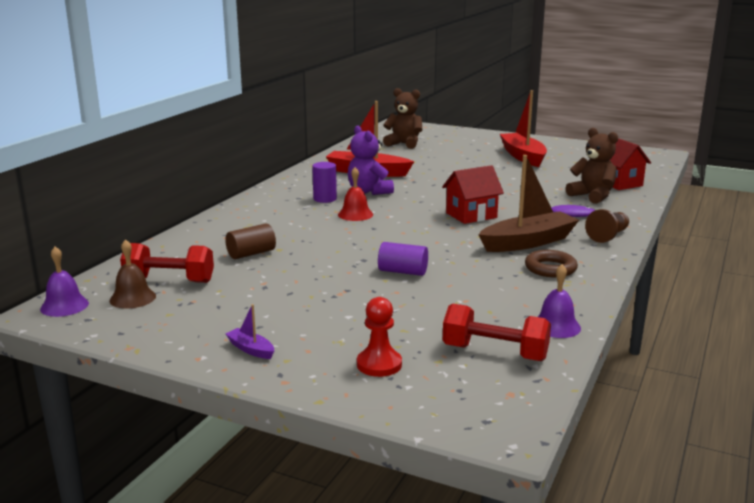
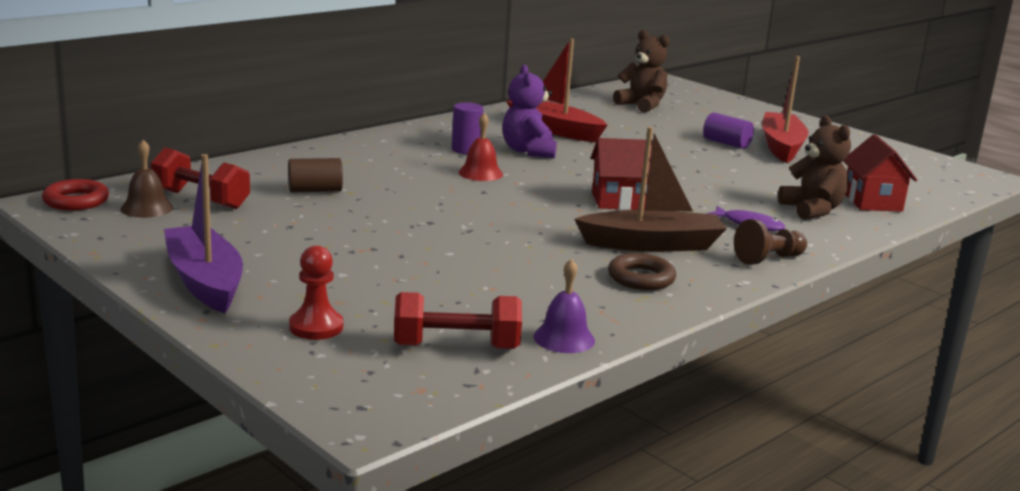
camera: 20 degrees right, 0 degrees up
purple bell [40,246,89,317] -> red ring [42,179,109,211]
purple boat [225,304,274,359] -> purple boat [164,154,243,313], size x2.32
purple cylinder [378,242,428,276] -> purple cylinder moved to [703,112,754,149]
red dumbbell [443,303,551,361] -> red dumbbell turned 45 degrees counterclockwise [394,292,522,349]

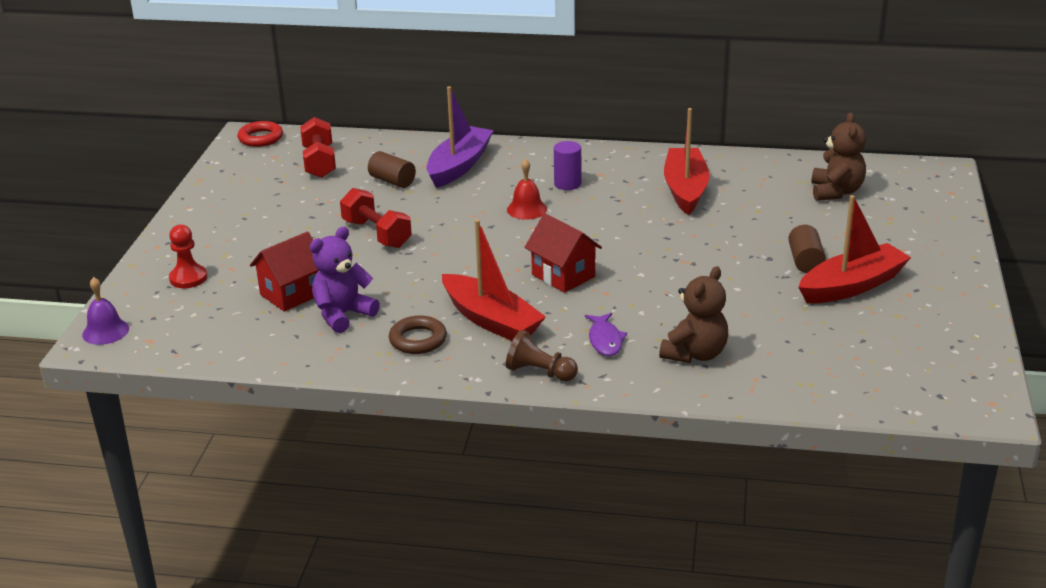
camera: 55 degrees right, 10 degrees up
brown bell [120,140,173,218] -> none
purple boat [164,154,243,313] -> purple boat moved to [426,86,494,188]
red dumbbell [394,292,522,349] -> red dumbbell moved to [340,188,412,248]
purple teddy bear [502,65,557,158] -> purple teddy bear moved to [310,227,380,333]
purple bell [533,259,595,353] -> purple bell moved to [82,277,129,345]
brown boat [574,127,727,252] -> red boat [442,219,546,341]
purple cylinder [703,112,754,149] -> brown cylinder [788,225,826,273]
red house [843,134,917,212] -> red house moved to [250,232,319,312]

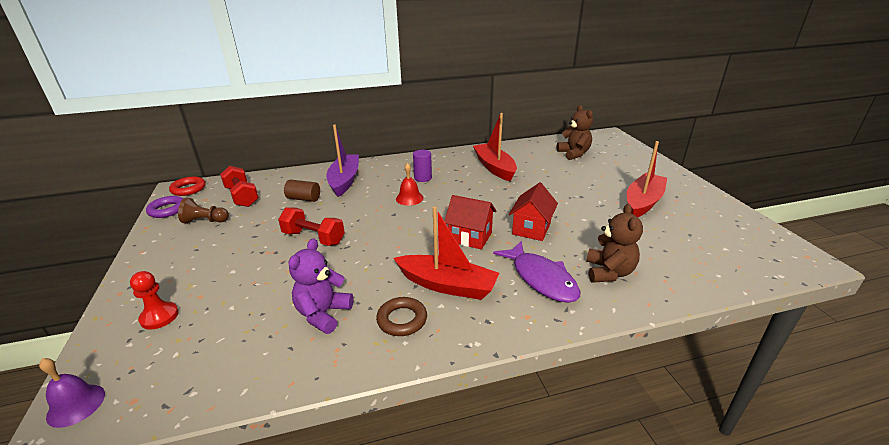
camera: 25 degrees left, 0 degrees up
red house [250,232,319,312] -> red house moved to [509,182,558,241]
brown pawn [506,330,578,381] -> brown pawn moved to [178,198,229,224]
purple fish [585,313,627,356] -> purple fish [493,241,580,303], size x1.74
brown cylinder [788,225,826,273] -> none
none -> purple ring [146,196,183,218]

